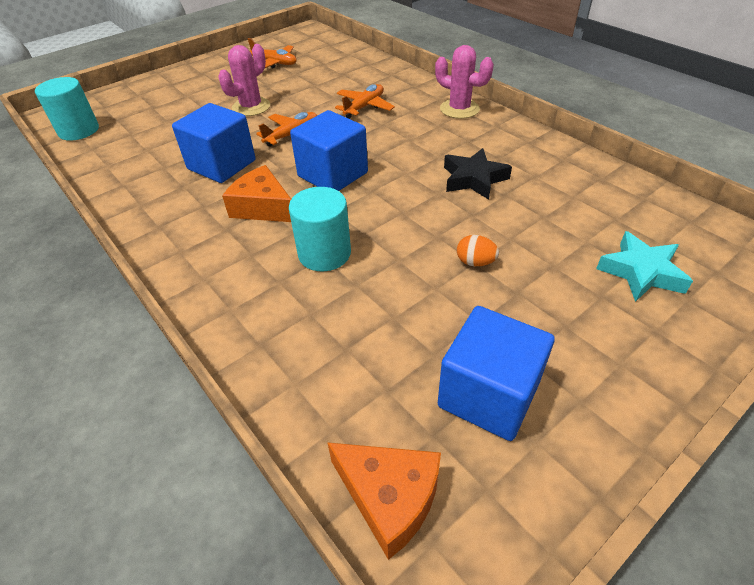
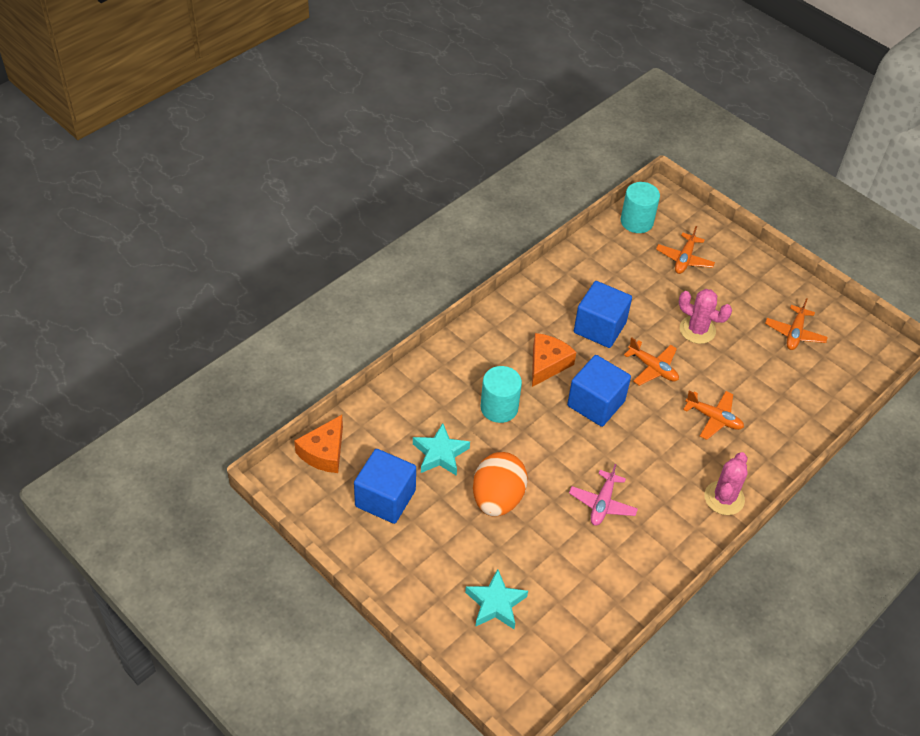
camera: 80 degrees right, 5 degrees up
black star [444,148,512,200] -> pink plane [569,464,638,526]
orange egg [457,235,499,266] -> orange egg [473,452,527,517], size x2.34
none -> turquoise star [413,423,470,476]
none -> orange plane [656,226,715,274]

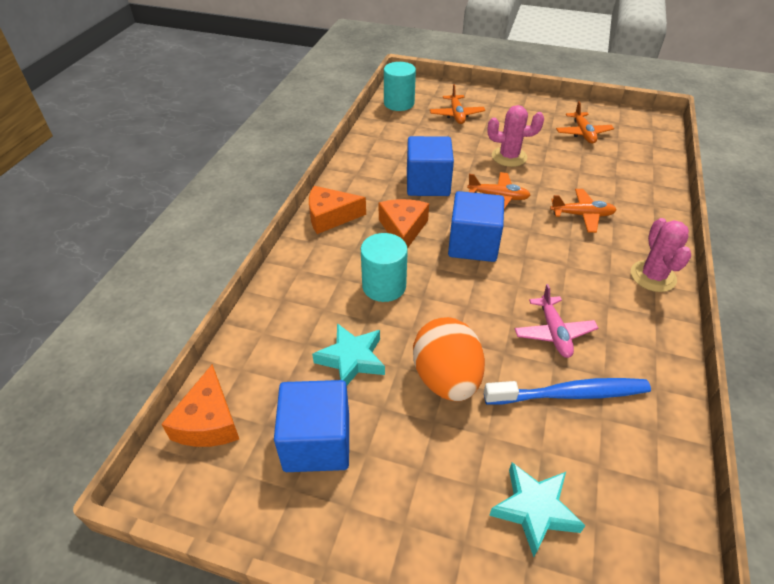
camera: 25 degrees left, 5 degrees down
none -> orange cheese [309,186,366,234]
none -> blue toothbrush [484,378,651,405]

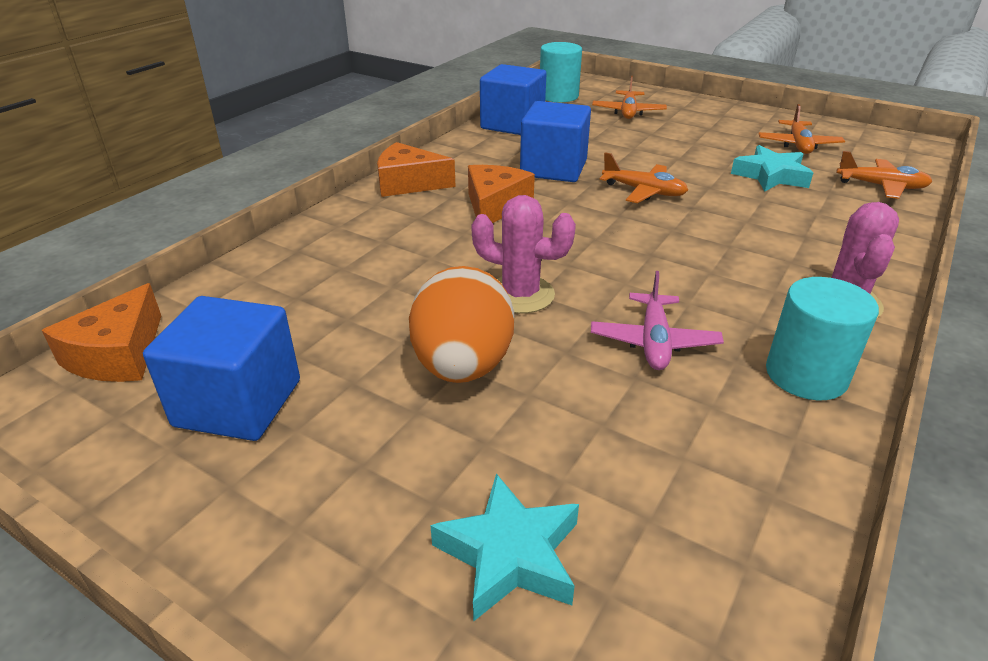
camera: 15 degrees right, 10 degrees down
turquoise star [312,323,385,385] -> turquoise star moved to [731,145,813,192]
turquoise cylinder [361,233,408,302] -> turquoise cylinder moved to [766,277,879,400]
blue cube [448,191,504,262] -> blue cube moved to [480,64,546,135]
blue toothbrush [484,378,651,405] -> none
pink cactus [487,105,544,167] -> pink cactus moved to [471,195,576,314]
orange plane [550,189,617,233] -> orange plane moved to [836,151,932,199]

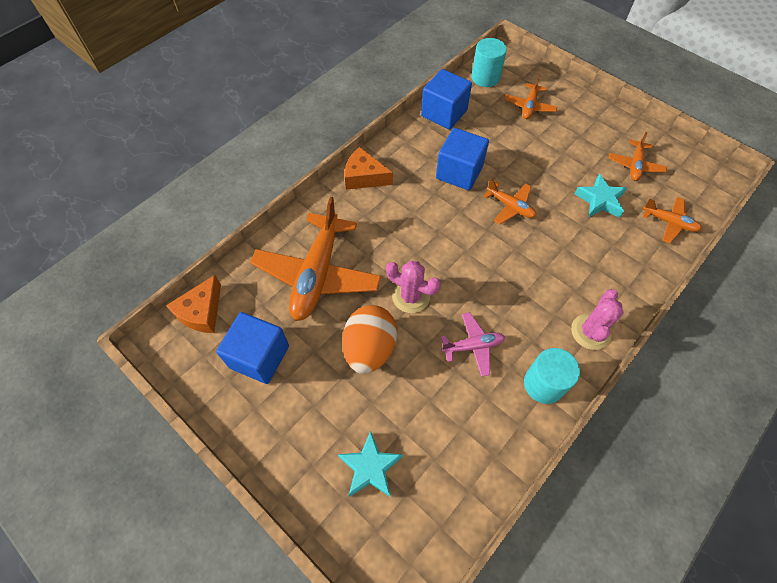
camera: 10 degrees right, 25 degrees up
orange cheese [468,165,535,223] -> none
pink plane [591,271,724,370] -> pink plane turned 120 degrees counterclockwise [441,312,505,377]
none -> orange plane [250,197,381,321]

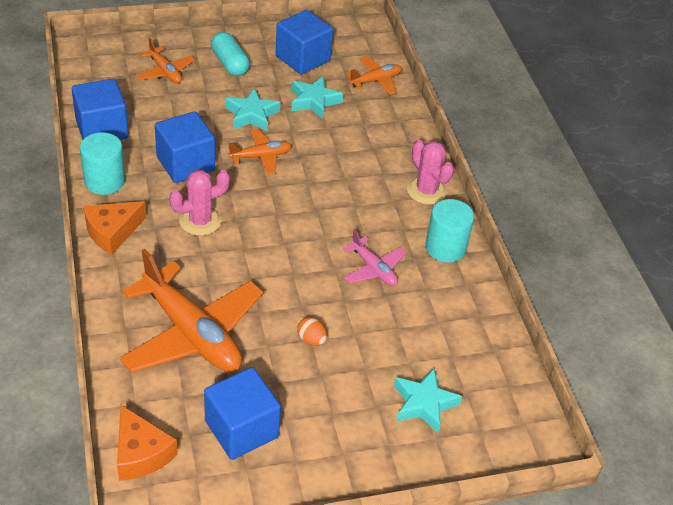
camera: 60 degrees left, 15 degrees down
orange egg [342,305,397,374] -> orange egg [297,317,327,346], size x0.43
pink cactus [386,261,441,313] -> pink cactus moved to [169,170,230,236]
pink plane [441,312,505,377] -> pink plane turned 120 degrees clockwise [343,229,407,286]
turquoise cylinder [471,38,507,87] -> turquoise cylinder moved to [80,132,125,195]
orange plane [609,132,667,181] -> blue cube [276,10,333,75]
none -> turquoise capsule [211,32,250,76]
none -> turquoise star [226,88,280,132]

